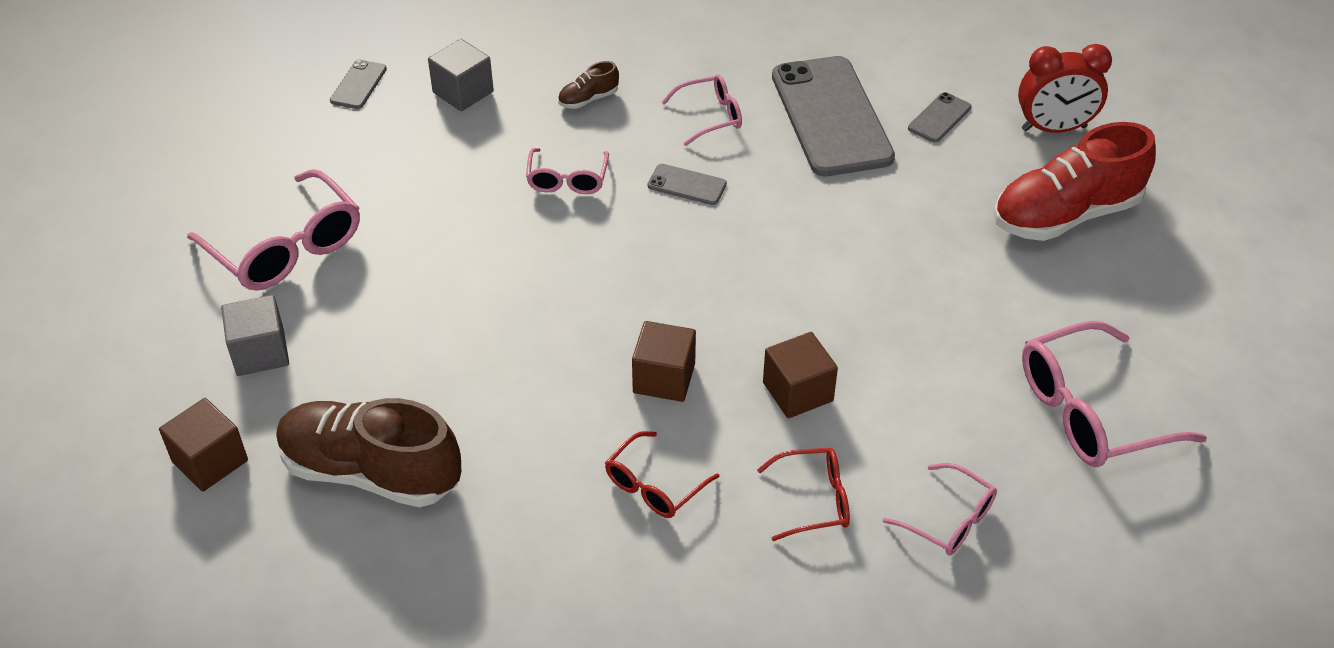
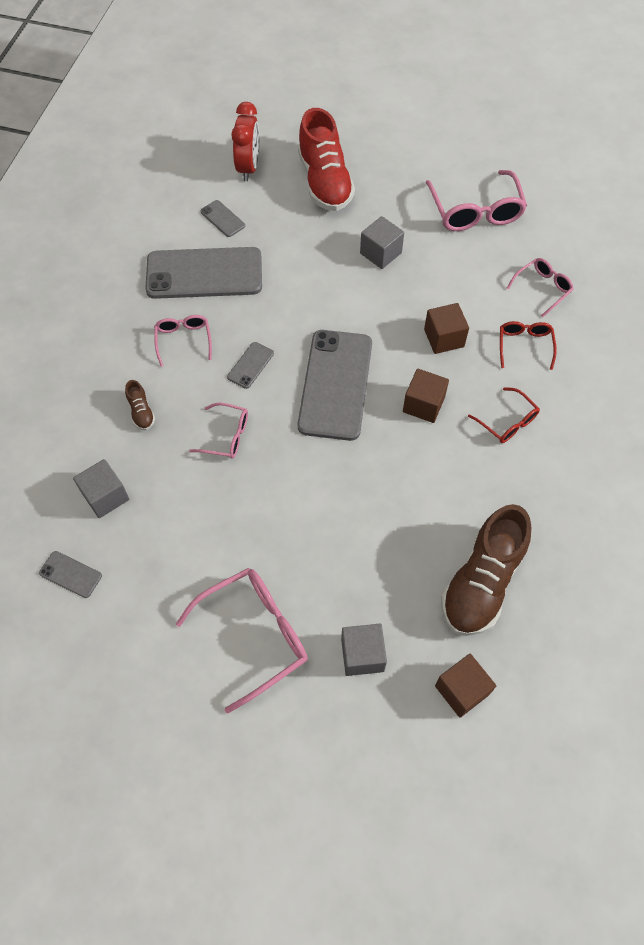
camera: 80 degrees left, 15 degrees up
none -> grey phone [297,330,372,441]
none -> grey cube [360,216,404,269]

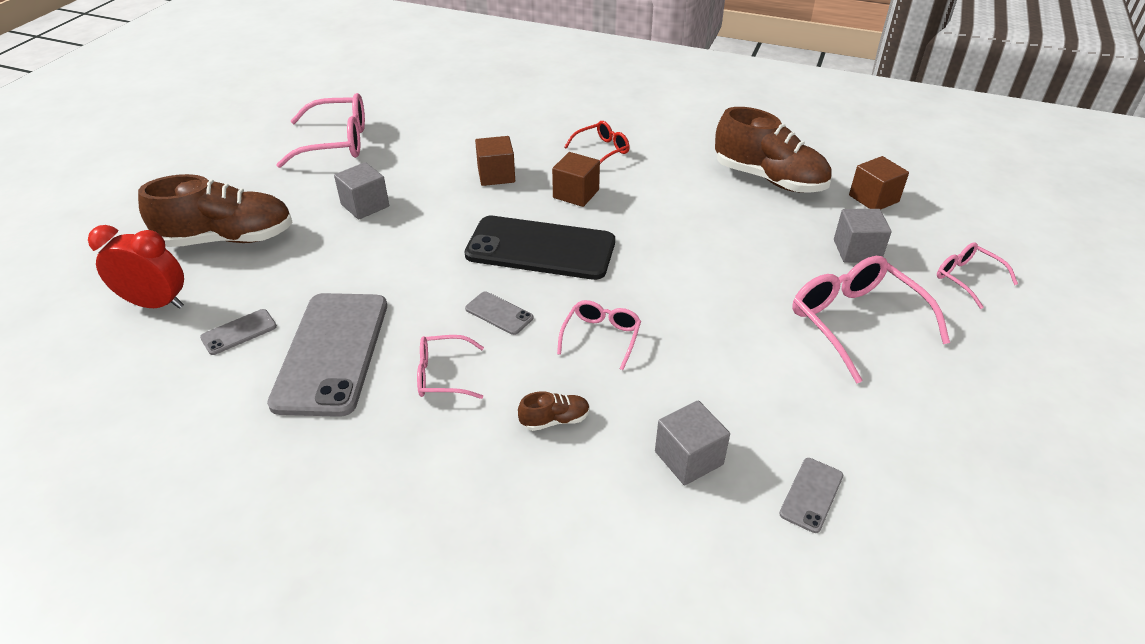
camera: 85 degrees left, 20 degrees down
grey phone [297,330,372,441] -> black phone [465,216,615,280]
red shoe [298,108,355,211] -> brown shoe [138,174,293,247]
red glasses [500,321,557,370] -> none
pink glasses [507,258,573,317] -> pink glasses moved to [937,242,1018,309]

